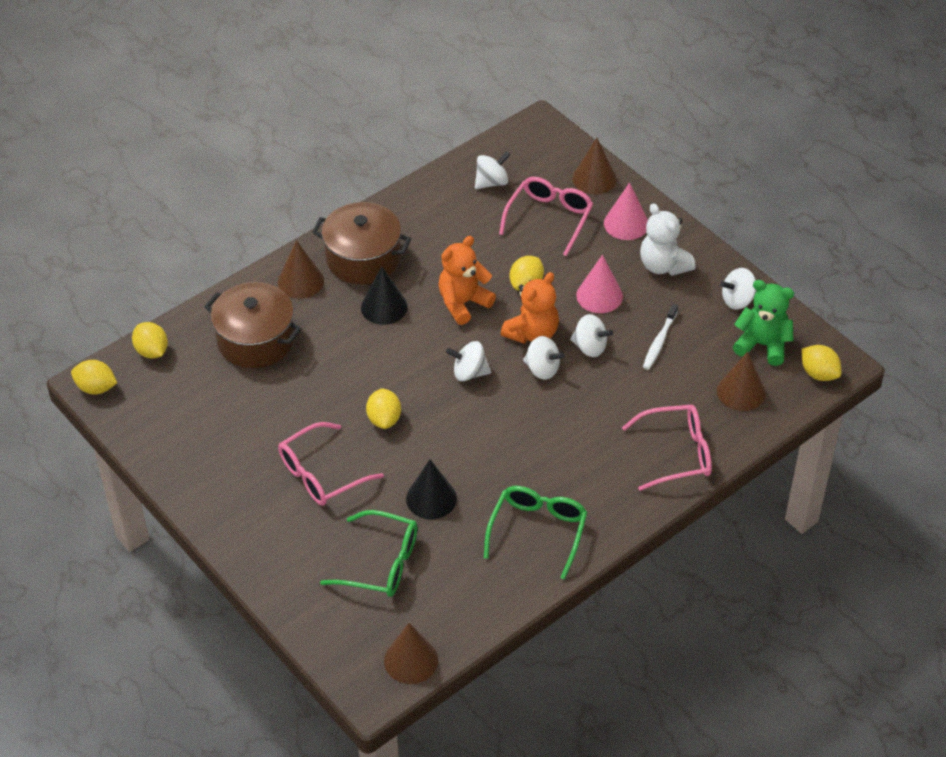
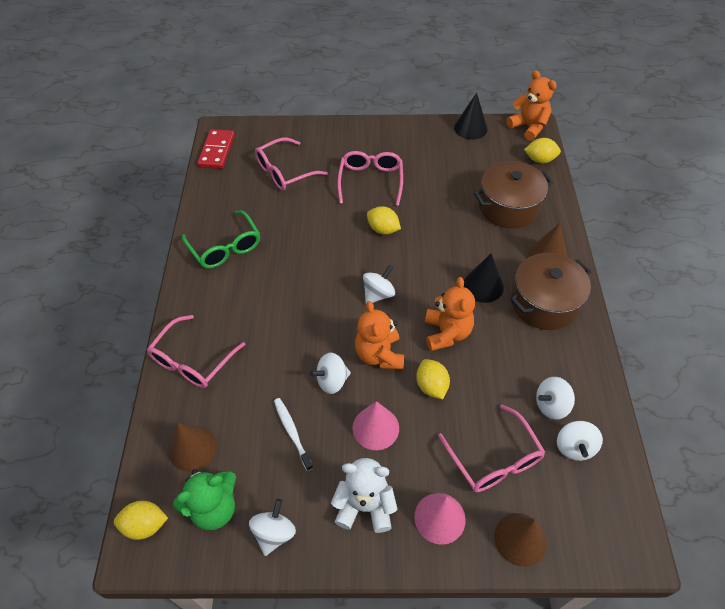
camera: 130 degrees right, 5 degrees up
yellow lemon [71,360,117,395] -> orange teddy bear [507,70,557,141]
green glasses [320,510,418,597] -> pink glasses [255,138,328,191]
brown cone [384,623,438,684] -> red domino [197,129,235,169]
black cone [406,459,457,519] -> black cone moved to [454,93,488,140]
white spinning top [523,336,565,380] -> white spinning top moved to [536,377,575,420]

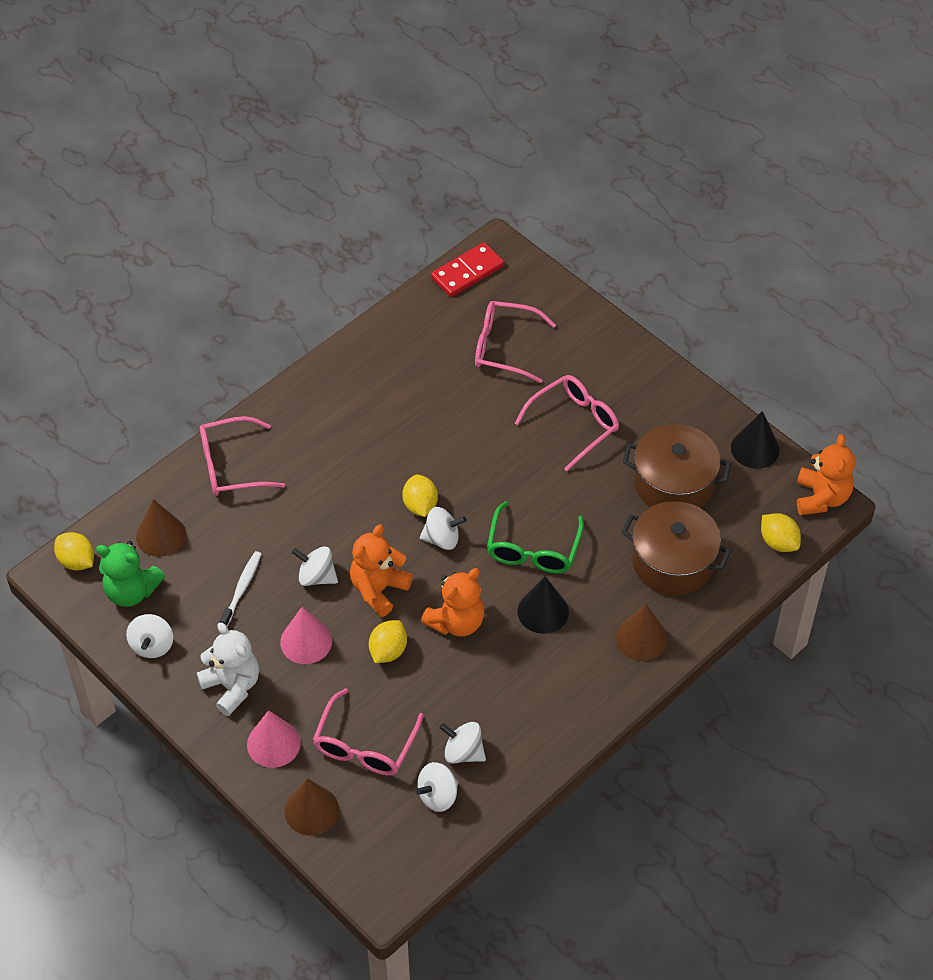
camera: 45 degrees right, 0 degrees up
green glasses [182,210,260,268] -> green glasses moved to [487,501,584,574]
white spinning top [249,499,296,556] -> white spinning top turned 120 degrees clockwise [126,614,173,658]
yellow lemon [367,206,401,235] -> yellow lemon moved to [402,475,438,517]
brown pot [510,253,591,330] -> brown pot moved to [623,424,731,508]

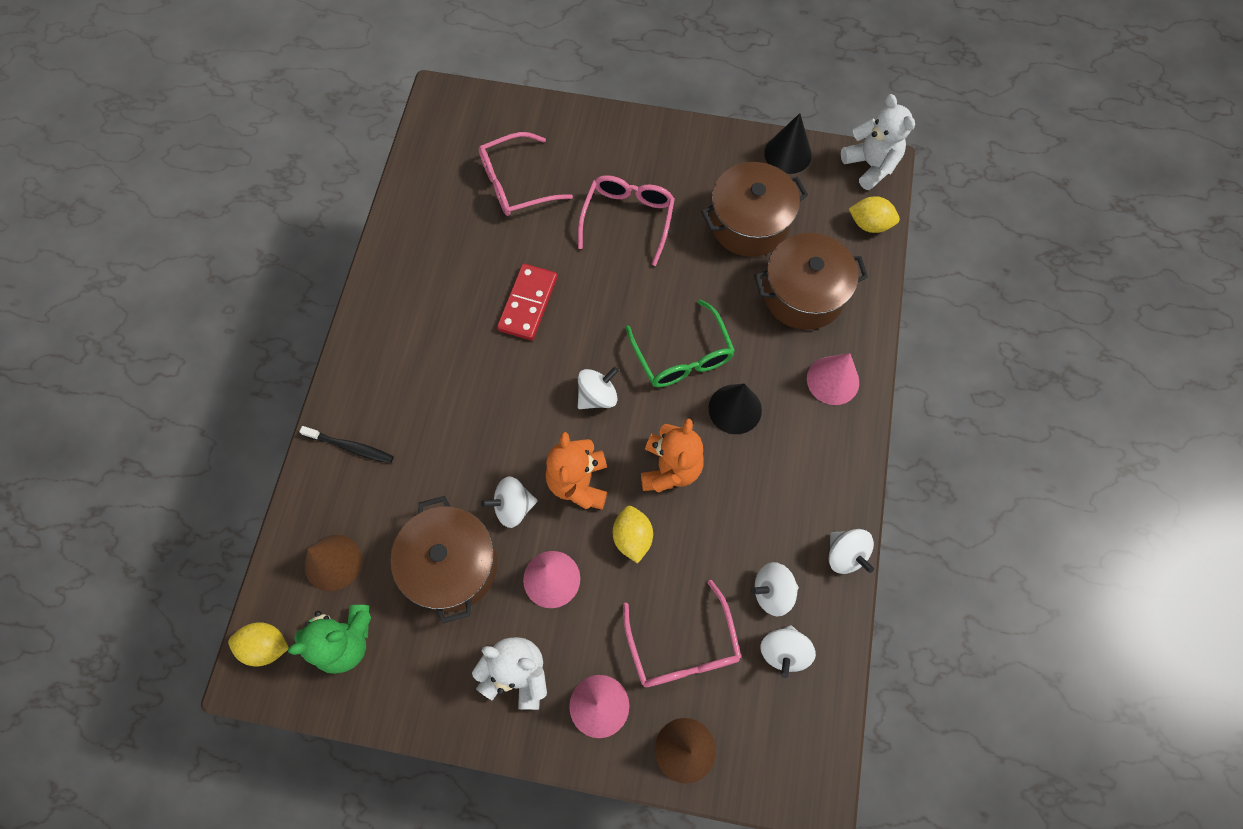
camera: 35 degrees left, 15 degrees up
white spinning top [126,614,173,658] -> white spinning top moved to [829,529,874,574]
pink glasses [200,416,285,496] -> black toothbrush [299,426,394,463]
white toothbrush [220,551,261,626] -> brown pot [390,496,497,623]
yellow lemon [402,475,438,517] -> none
red domino [431,242,504,297] -> red domino moved to [497,264,558,340]
brown cone [616,604,667,661] -> pink cone [807,353,859,405]
orange teddy bear [797,434,855,515] -> white teddy bear [841,94,915,190]

